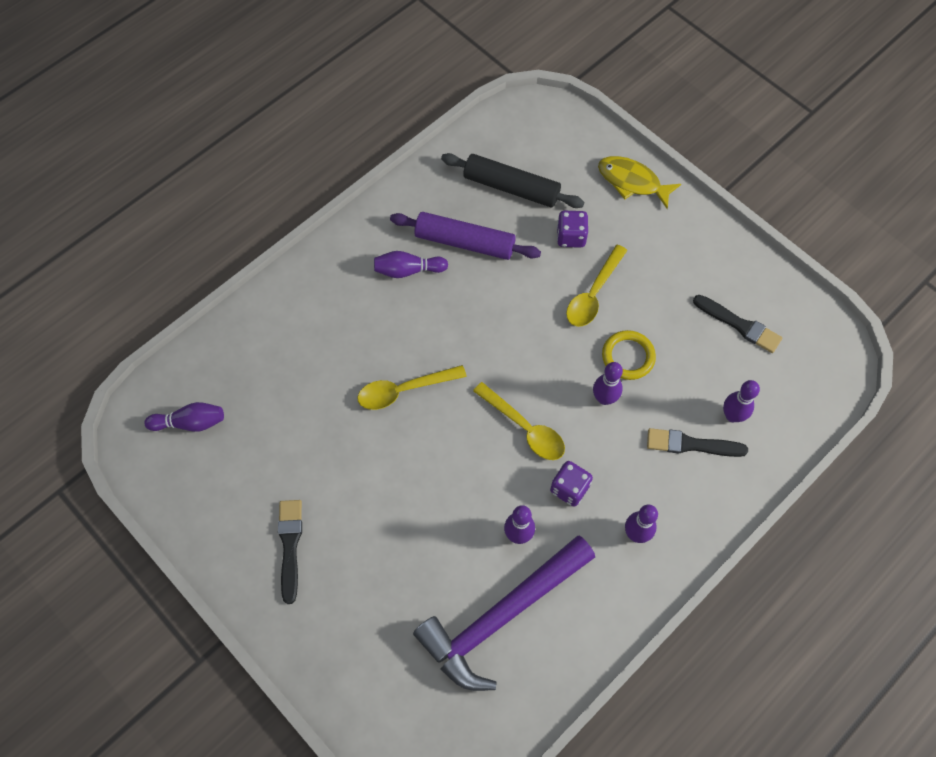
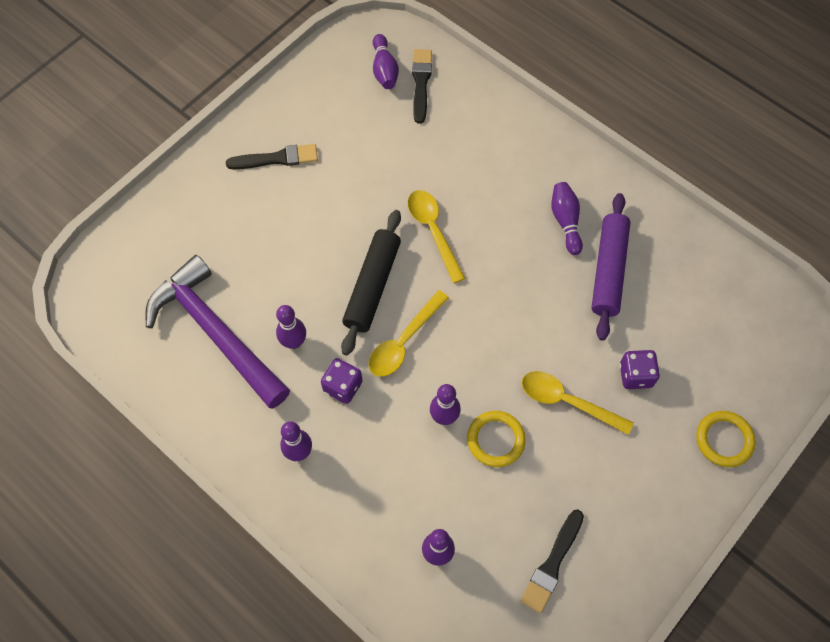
camera: 85 degrees right, 0 degrees up
black rolling pin [441,153,585,208] -> black rolling pin moved to [341,210,401,356]
yellow fish [598,156,681,209] -> yellow ring [696,411,756,467]
black brush [647,428,748,457] -> black brush moved to [412,49,432,124]

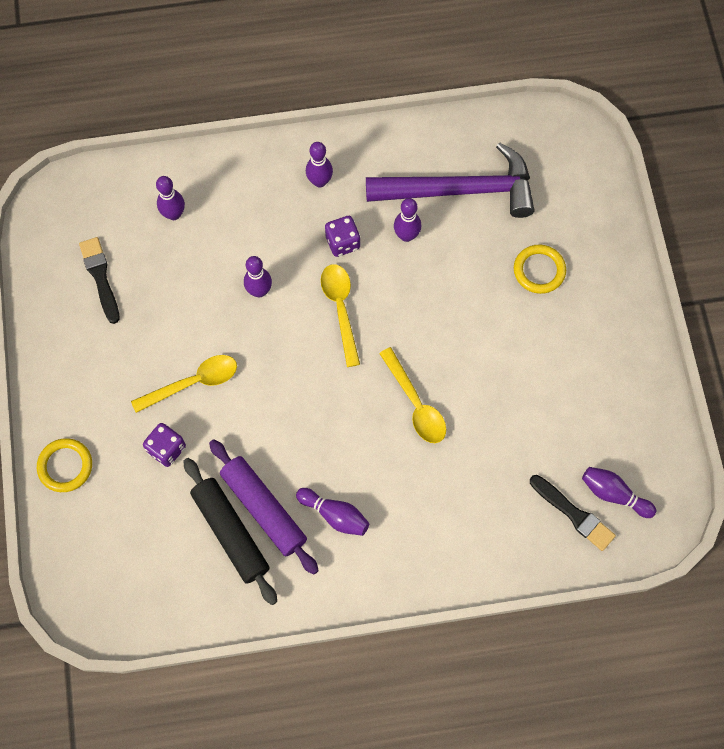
camera: 130 degrees right, 5 degrees up
black brush [226,144,318,169] -> none
black rolling pin [341,210,401,356] -> black rolling pin moved to [184,458,277,605]
yellow spoon [408,190,465,283] -> yellow spoon turned 45 degrees clockwise [379,347,446,443]
yellow ring [467,411,526,467] -> yellow ring moved to [514,245,566,294]

